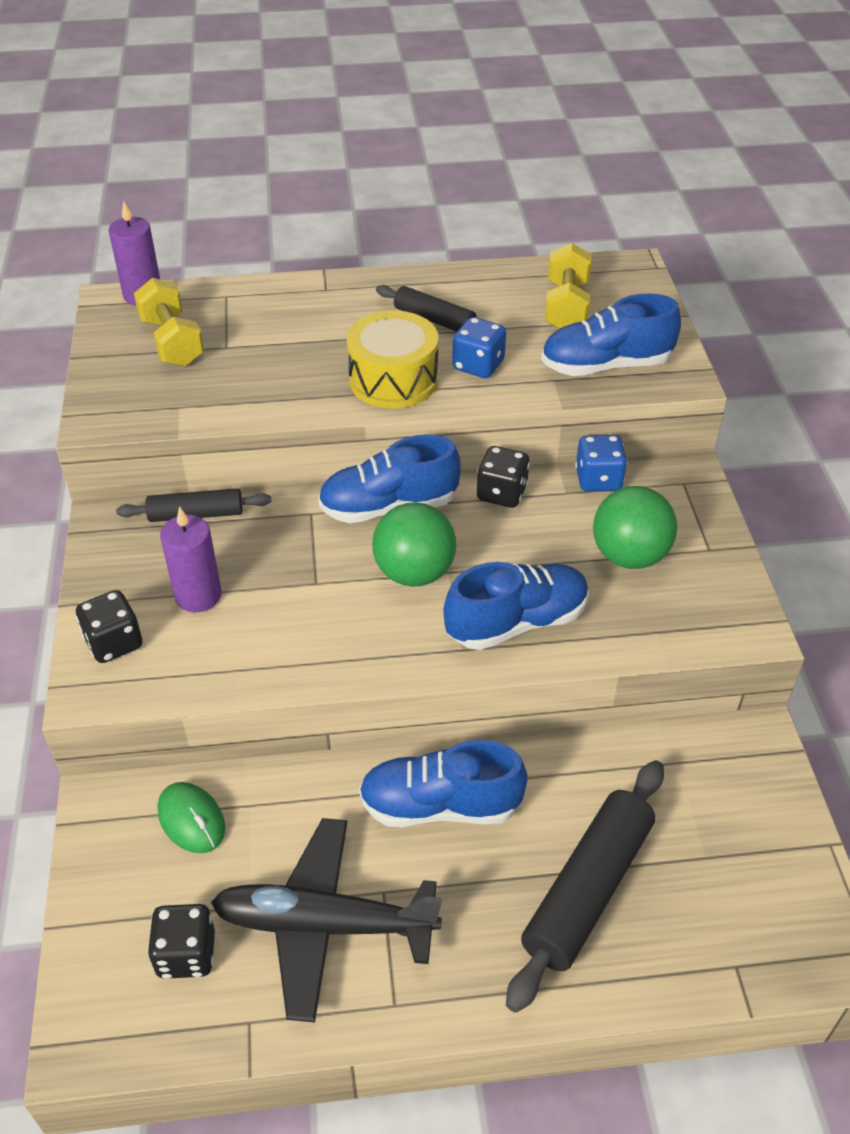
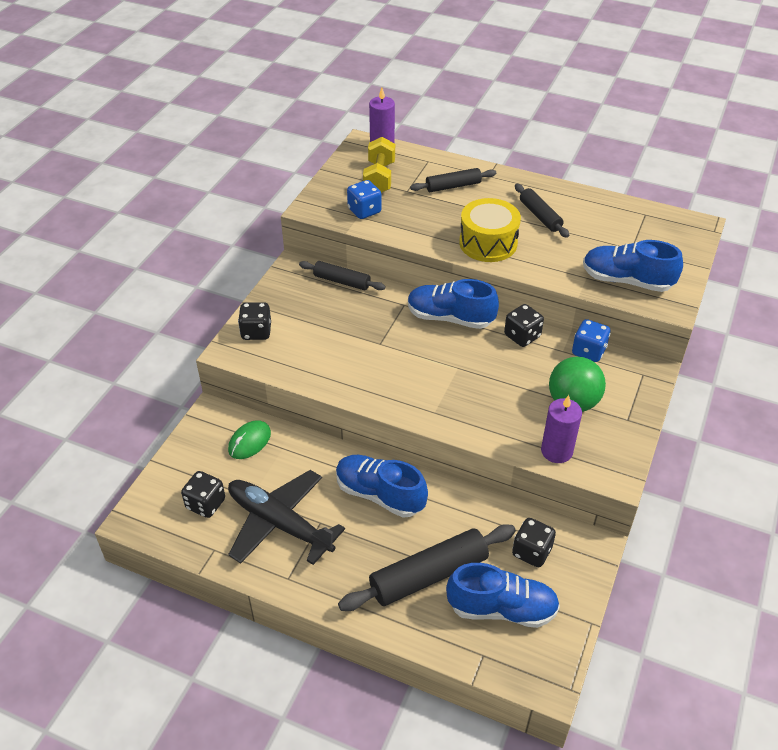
camera: 30 degrees right, 0 degrees up
green mouse [158,782,225,853] -> green mouse turned 45 degrees clockwise [228,420,271,459]
purple candle [160,506,222,612] -> purple candle moved to [541,395,582,463]
green ball [372,502,456,587] -> none
blue shoe [443,562,589,650] -> blue shoe moved to [446,563,560,628]
blue dice [452,317,506,378] -> blue dice moved to [347,180,382,219]
yellow dumbbell [545,243,592,329] -> none
none -> black rolling pin [410,168,496,192]
none -> black dice [512,518,556,567]

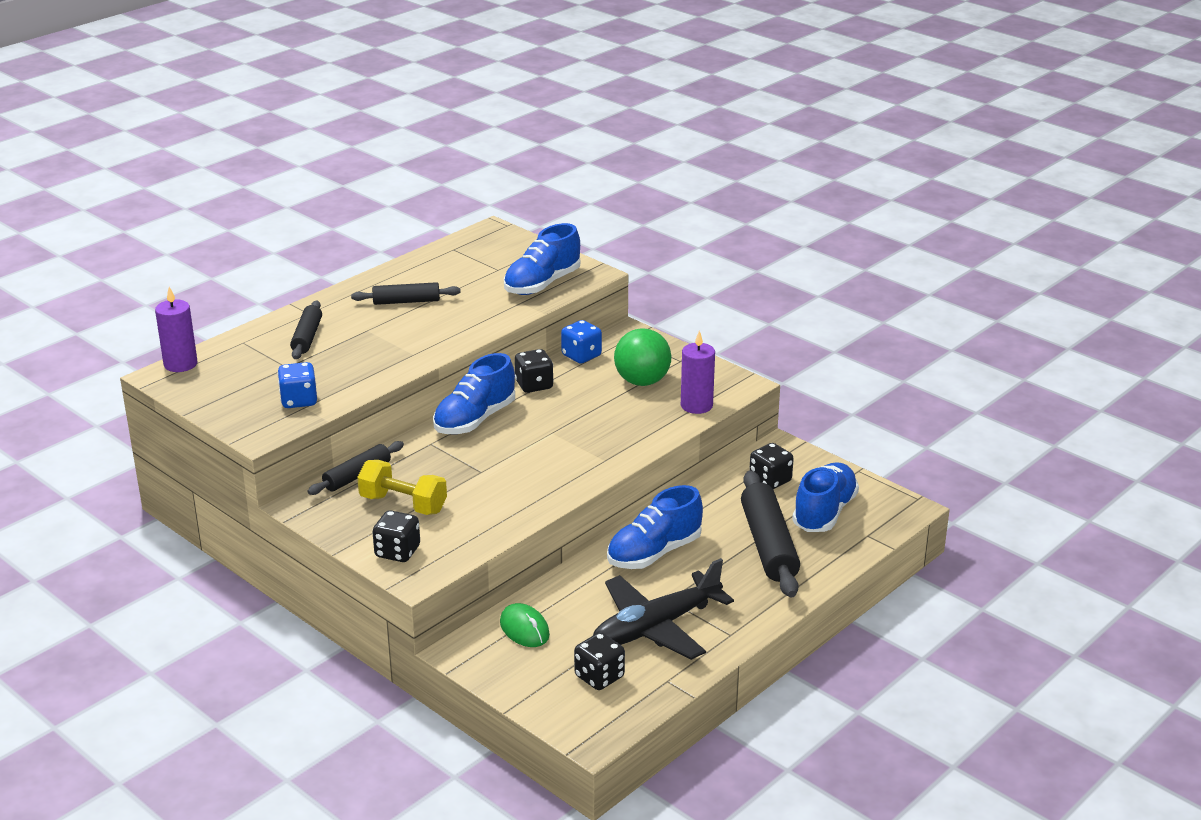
camera: 70 degrees left, 15 degrees down
yellow dumbbell [363,137,395,193] -> yellow dumbbell moved to [357,460,447,515]
yellow drum [459,198,521,262] -> none

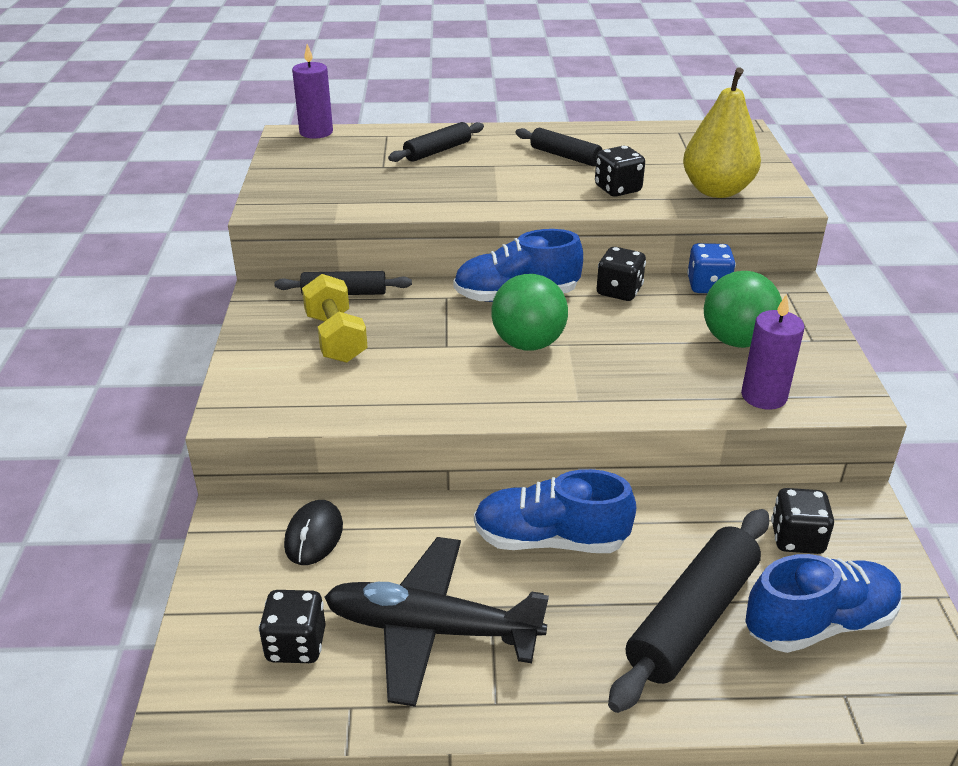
camera: 45 degrees right, 5 degrees up
blue dice [277,362,317,408] -> none
black dice [372,510,420,562] -> black dice moved to [595,146,645,197]
green mouse [500,603,550,647] -> black mouse [284,500,343,565]
blue shoe [504,223,580,295] -> yellow pear [683,67,761,198]
none -> green ball [491,274,568,351]

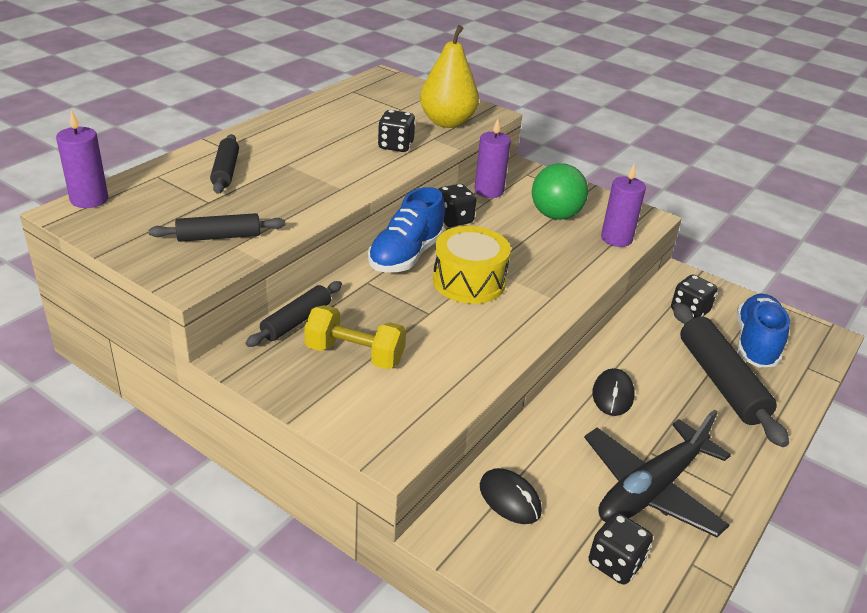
camera: 55 degrees left, 0 degrees up
blue shoe [474,469,636,553] -> black mouse [592,368,635,416]
green ball [491,274,568,351] -> yellow drum [433,226,511,304]
black rolling pin [515,128,602,166] -> black rolling pin moved to [149,213,285,242]
blue dice [687,243,736,293] -> purple candle [475,119,511,198]

